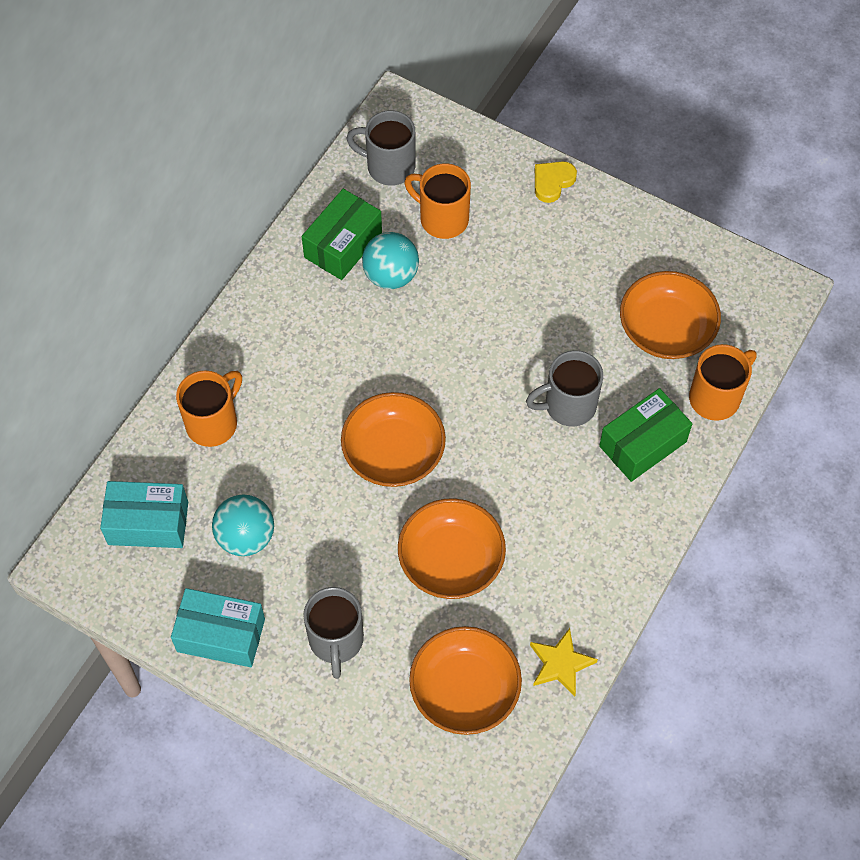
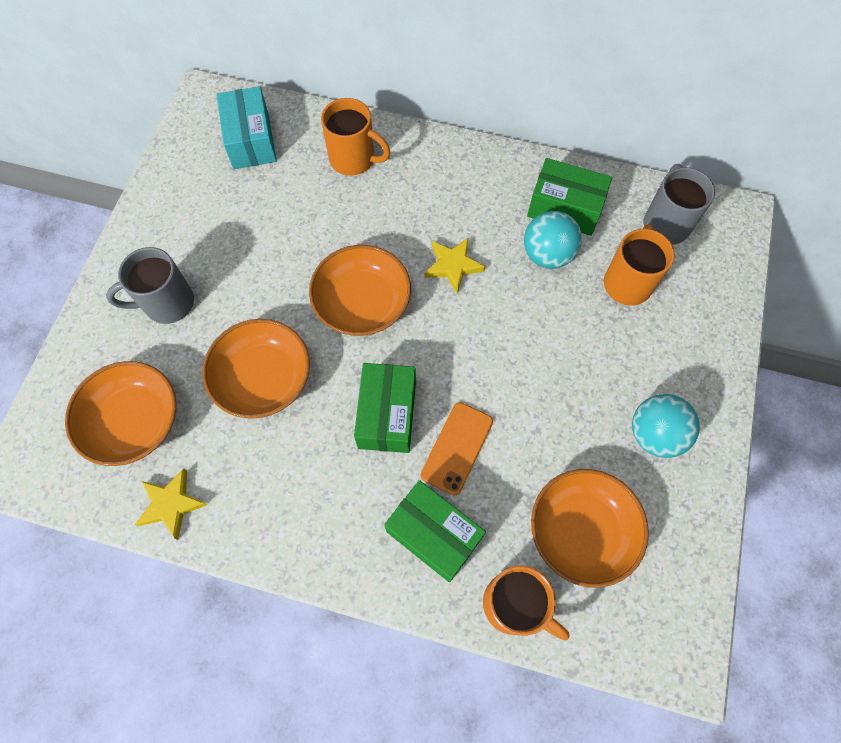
camera: 75 degrees right, 5 degrees up
turquoise box [171,588,265,667] -> none
turquoise ball [212,494,274,556] -> turquoise ball moved to [632,394,700,458]
grey mug [526,350,603,427] -> orange phone [420,402,493,496]
yellow heart [535,161,577,203] -> none
none -> green box [354,363,416,453]
none -> yellow star [424,237,485,294]

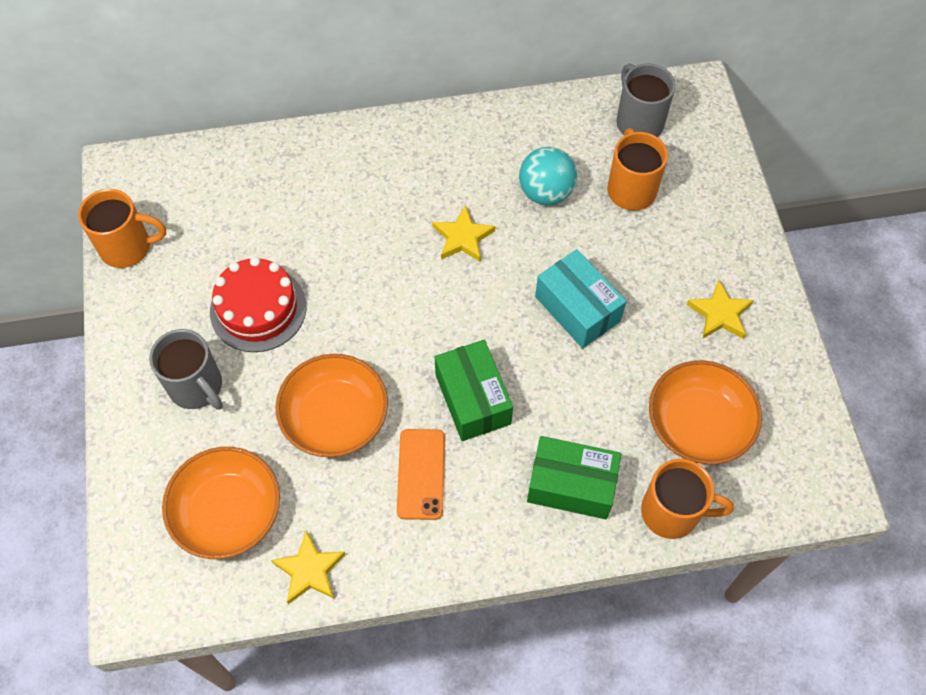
camera: 25 degrees left, 5 degrees down
grey mug [106,247,194,324] -> grey mug turned 90 degrees counterclockwise [149,329,223,410]
turquoise box [216,86,277,169] -> turquoise box moved to [535,249,627,348]
orange bowl [309,245,411,336] -> none
orange mug [321,98,391,176] -> orange mug moved to [78,189,166,268]
orange phone [420,402,493,496] -> orange phone moved to [397,429,445,520]
green box [527,158,612,236] -> none
turquoise ball [632,394,700,458] -> yellow star [686,280,754,339]
none -> red cake [210,257,306,352]

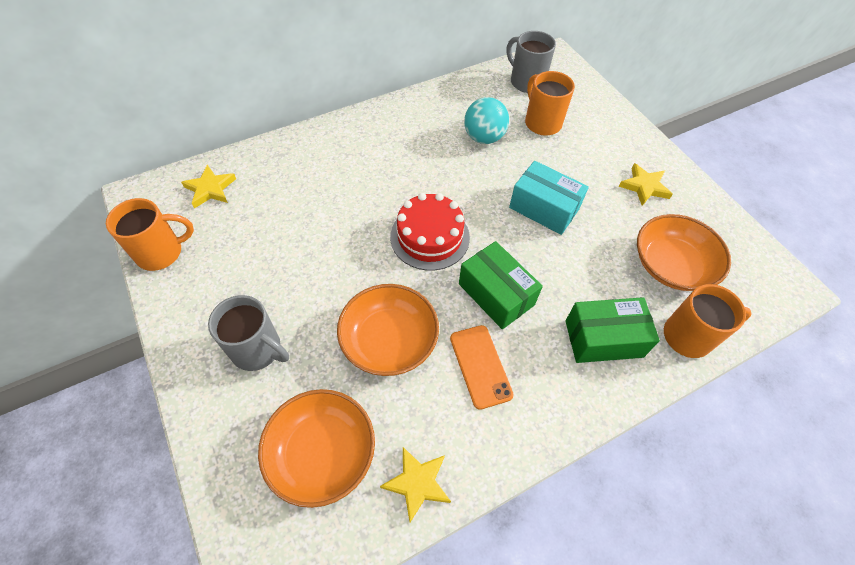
camera: 20 degrees left, 5 degrees down
red cake [210,257,306,352] -> red cake moved to [390,193,470,271]
yellow star [432,205,495,262] -> yellow star moved to [181,164,236,209]

